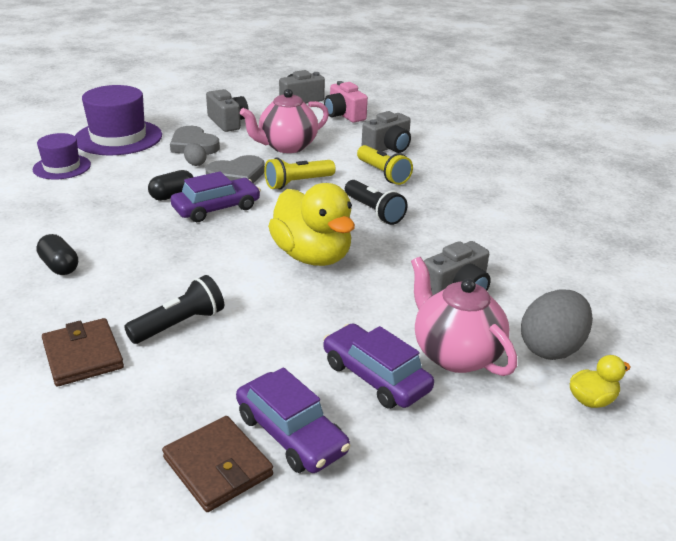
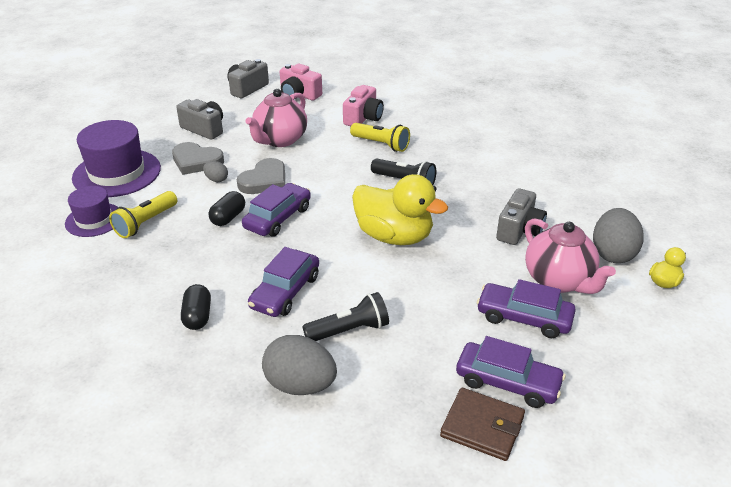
camera: 25 degrees left, 5 degrees up
black capsule [36,234,78,275] -> black capsule turned 60 degrees clockwise [181,284,211,330]
brown wallet [42,318,124,387] -> grey egg [262,335,337,395]
black flashlight [124,275,224,344] -> black flashlight turned 45 degrees clockwise [302,292,389,341]
yellow flashlight [264,157,336,190] -> yellow flashlight moved to [109,191,177,238]
grey camera [362,111,411,153] -> pink camera [343,85,384,126]
pink teapot [411,257,517,376] -> pink teapot turned 150 degrees counterclockwise [525,218,616,294]
none -> purple car [248,247,319,317]

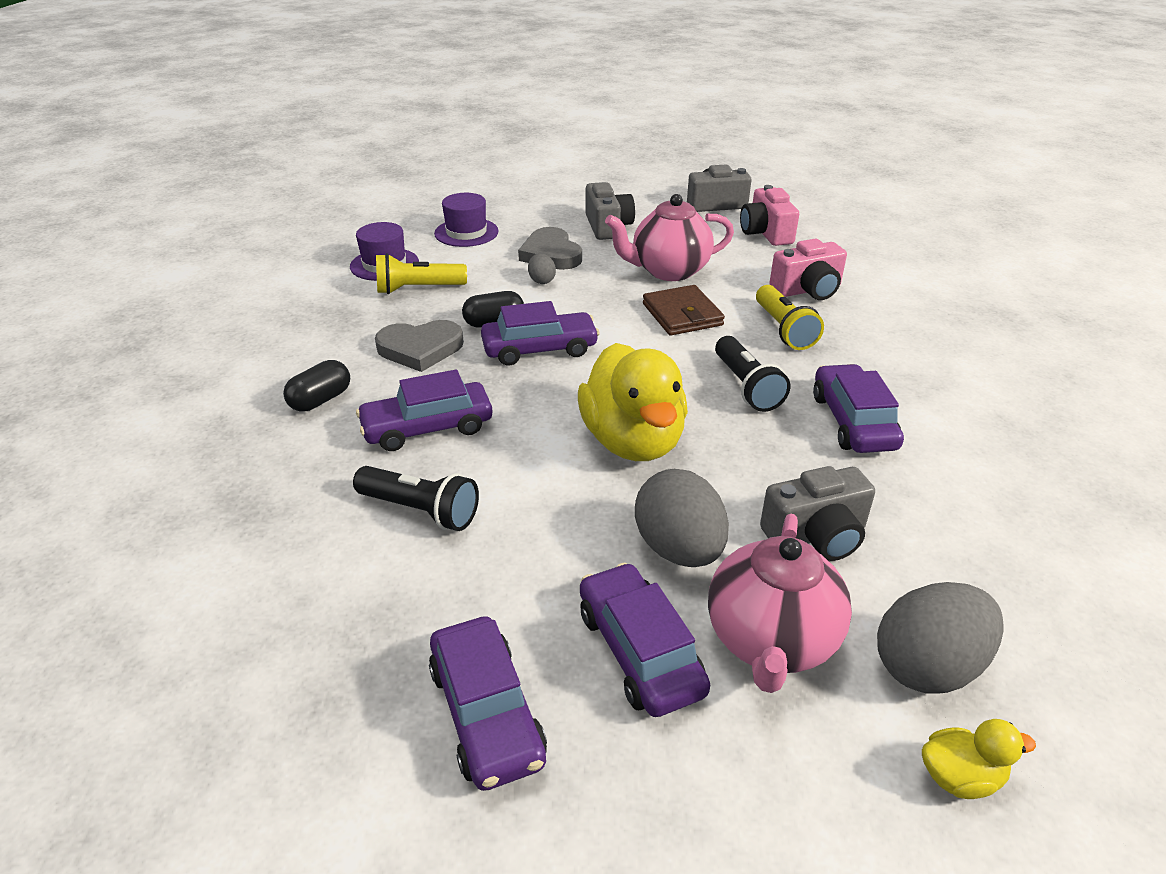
camera: 45 degrees right, 0 degrees up
purple hat [72,120,161,197] -> purple hat [434,193,499,247], size x0.60
grey heart [237,158,285,194] -> grey heart moved to [375,320,464,372]
grey egg [262,335,337,395] -> grey egg moved to [635,469,729,567]
brown wallet [440,388,525,461] -> brown wallet moved to [643,285,725,336]
none -> purple car [813,364,904,453]

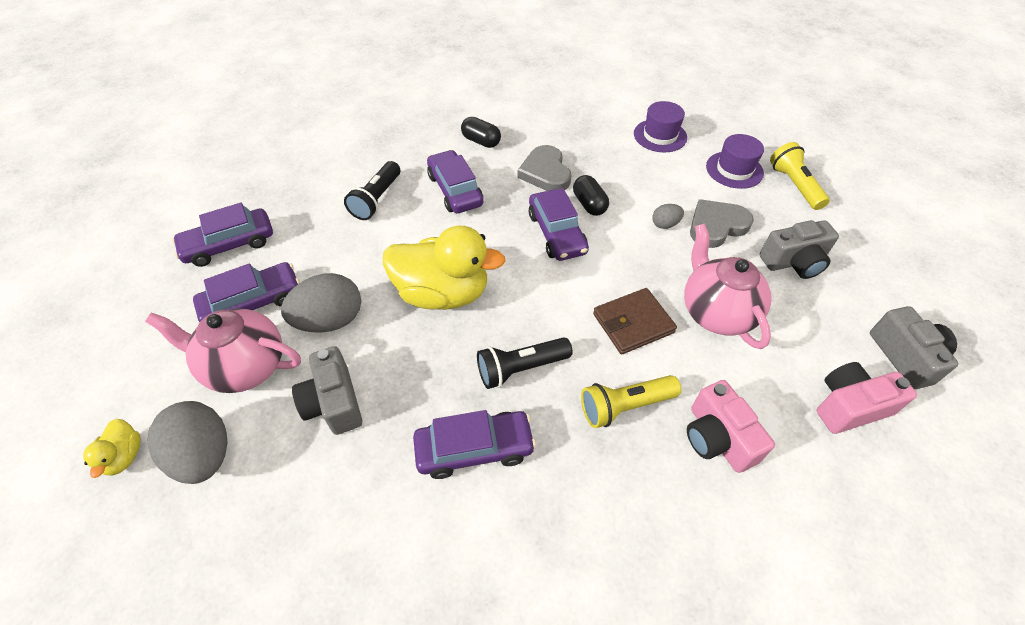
camera: 85 degrees right, 15 degrees up
yellow flashlight [376,253,467,294] -> yellow flashlight moved to [770,142,830,210]
yellow duck [578,343,688,461] -> yellow duck turned 150 degrees counterclockwise [383,226,506,310]

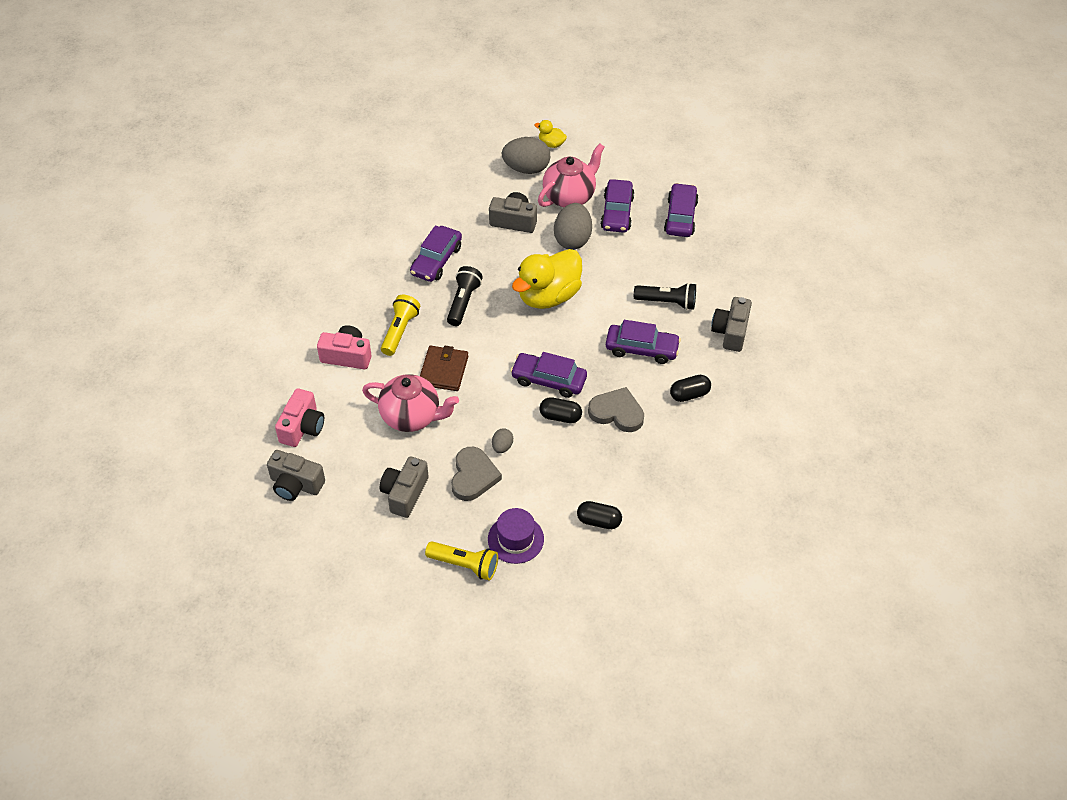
camera: 125 degrees right, 0 degrees up
black flashlight [344,161,400,220] -> black flashlight turned 135 degrees clockwise [634,283,696,310]
purple hat [634,101,687,152] -> black capsule [577,501,622,529]
none -> grey camera [711,297,752,352]

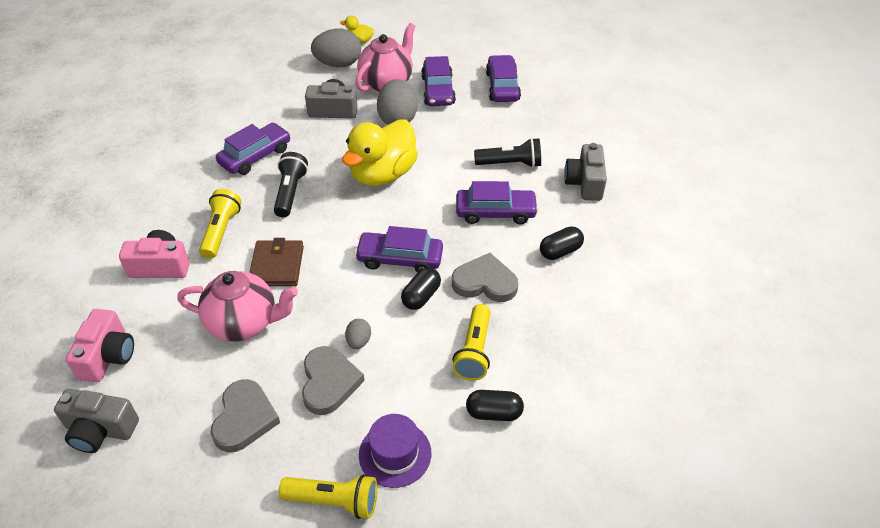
camera: 10 degrees left, 5 degrees down
grey camera [380,456,429,518] -> grey heart [211,379,280,452]
purple car [410,225,462,282] -> purple car turned 150 degrees counterclockwise [216,123,290,175]
black capsule [539,397,582,423] -> black capsule turned 60 degrees counterclockwise [401,267,441,310]
none -> yellow flashlight [452,304,491,381]

